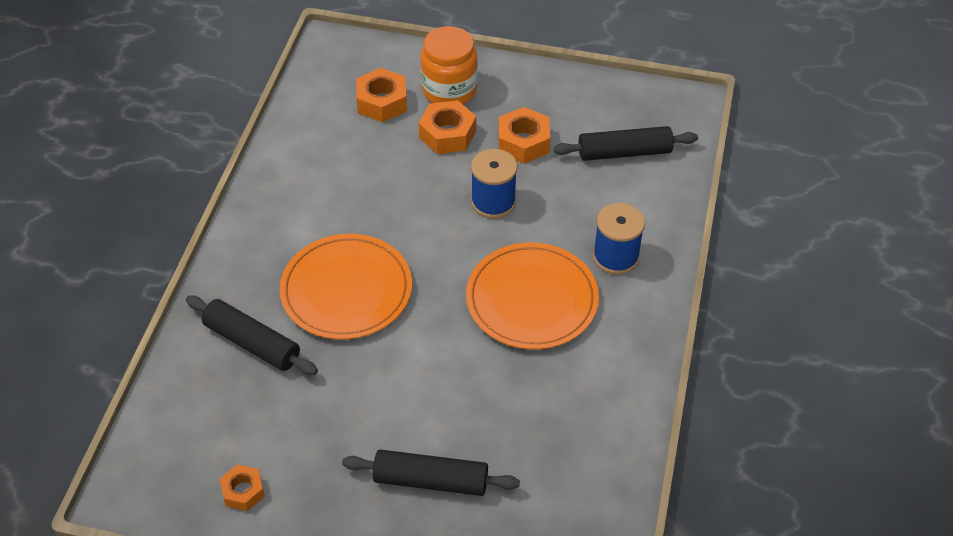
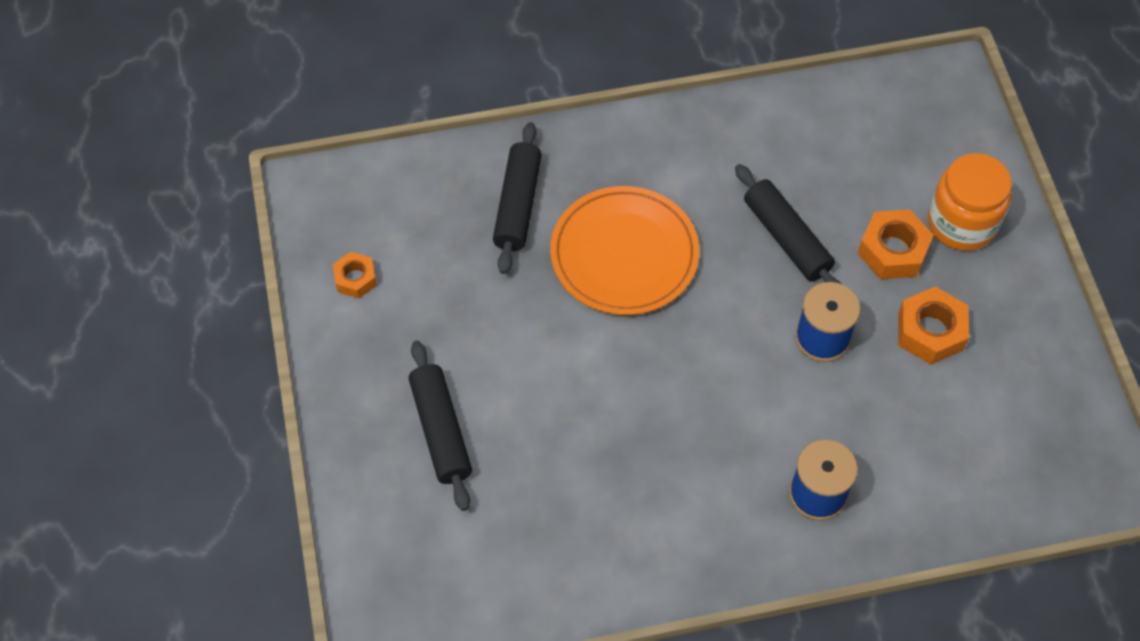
camera: 65 degrees right, 10 degrees up
orange nut [356,68,407,122] -> none
orange plate [466,242,599,350] -> none
black rolling pin [553,126,698,161] -> black rolling pin moved to [735,164,841,284]

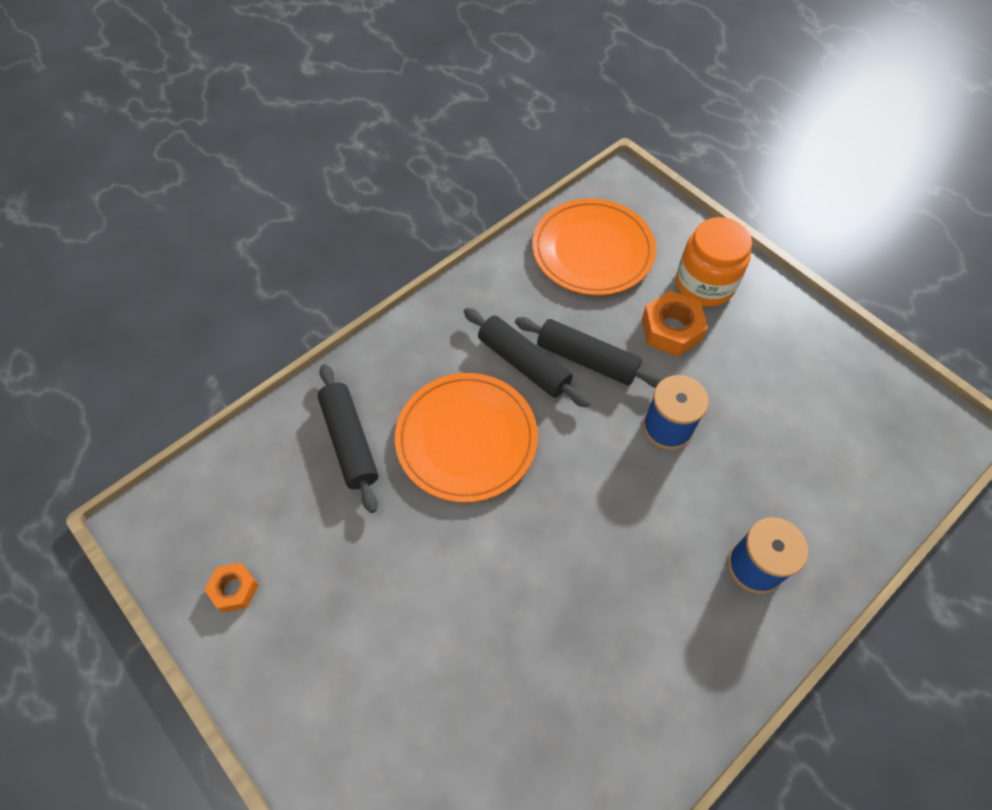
camera: 30 degrees left, 0 degrees up
black rolling pin [409,341,472,511] -> black rolling pin moved to [464,308,590,408]
orange nut [898,287,969,365] -> none
none -> orange plate [532,199,656,295]

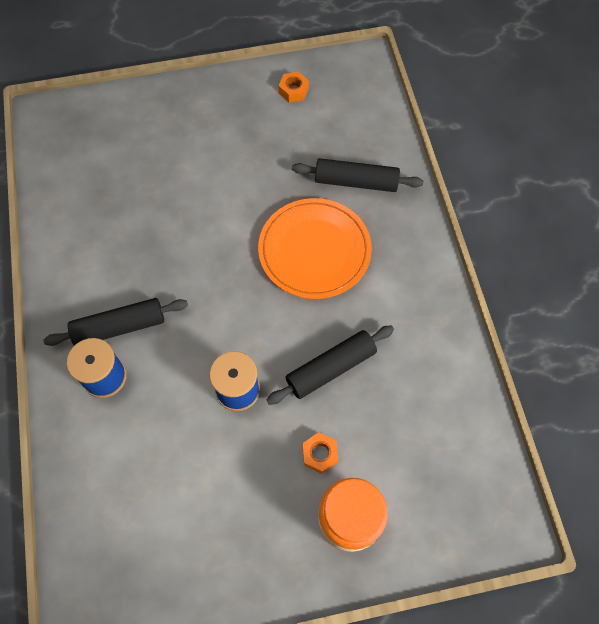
camera: 120 degrees right, 5 degrees up
black rolling pin [464,308,590,408] -> black rolling pin moved to [43,298,188,346]
orange plate [532,199,656,295] -> none
orange nut [642,291,708,357] -> orange nut [303,432,338,474], size x0.63

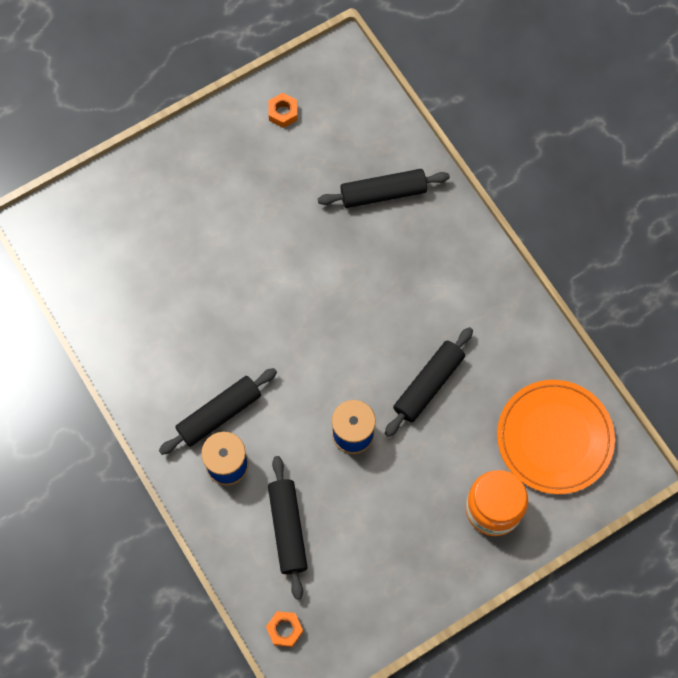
camera: 20 degrees left, 5 degrees up
orange plate [258,198,372,299] -> orange plate moved to [497,380,615,494]
orange nut [303,432,338,474] -> orange nut moved to [266,611,303,647]
none -> black rolling pin [268,456,308,600]

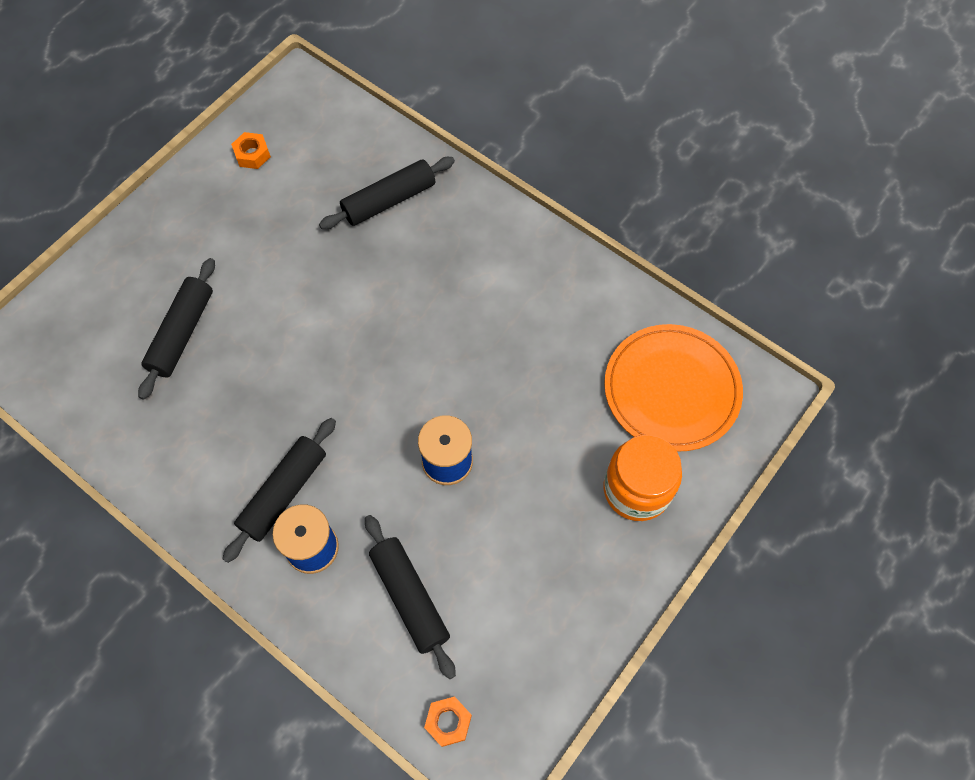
camera: 20 degrees left, 5 degrees down
black rolling pin [385,327,473,437] -> black rolling pin moved to [138,258,215,400]

